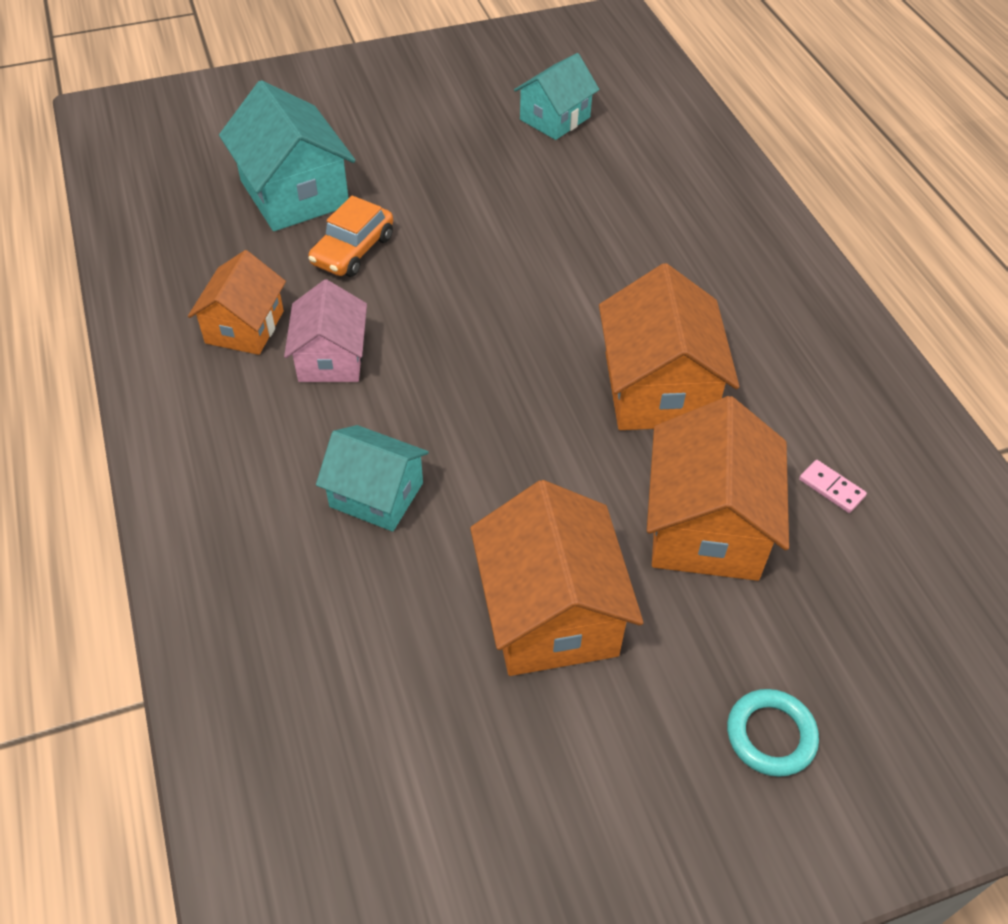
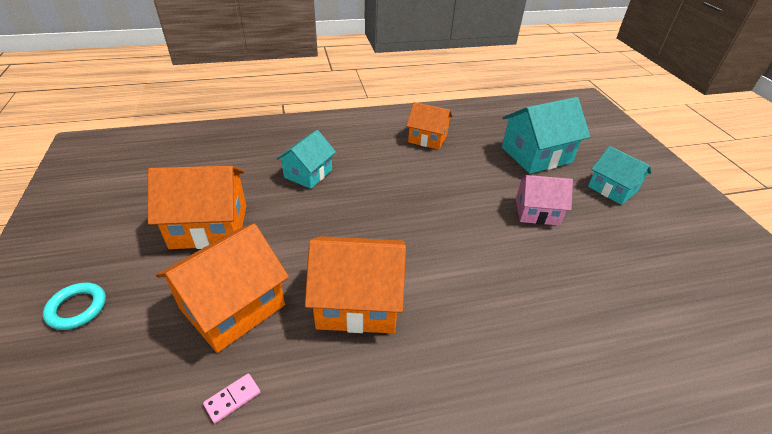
camera: 95 degrees right, 10 degrees down
pink house [284,279,367,382] -> pink house moved to [516,175,573,226]
orange car [308,195,393,277] -> none
turquoise house [514,53,600,140] -> turquoise house moved to [588,146,651,205]
orange house [647,396,789,581] -> orange house turned 60 degrees counterclockwise [156,224,289,353]

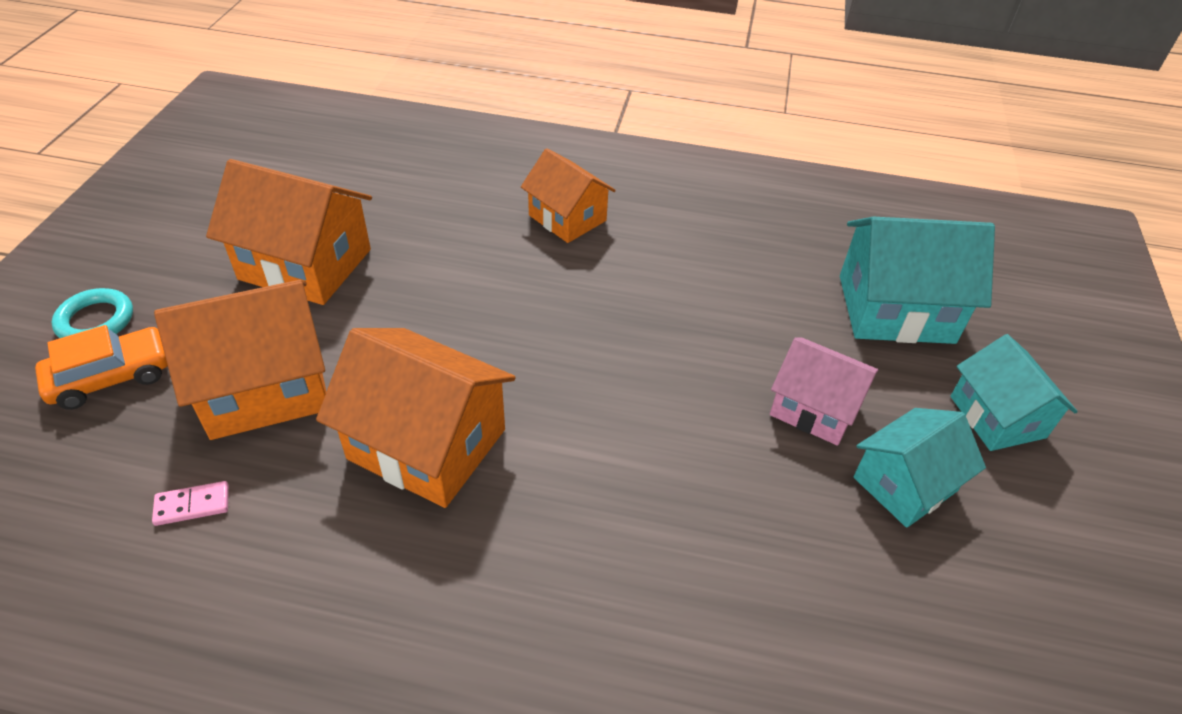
camera: 25 degrees right, 5 degrees up
turquoise house [276,130,336,189] -> turquoise house moved to [853,408,986,528]
orange house [406,102,453,150] -> orange house moved to [521,148,616,243]
none -> orange car [35,325,168,410]

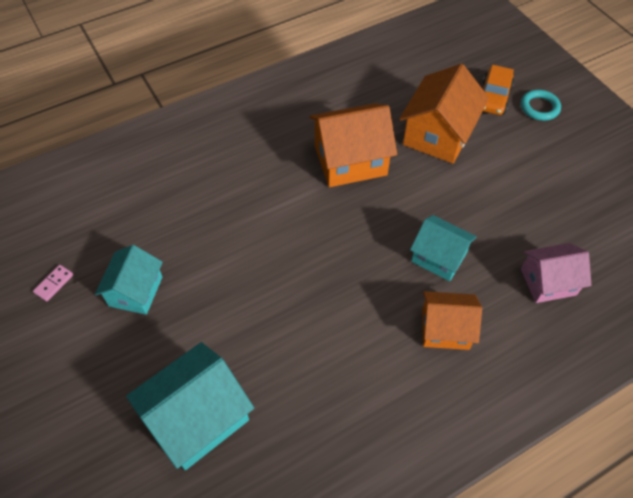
camera: 140 degrees right, 10 degrees up
pink domino [152,481,229,526] -> pink domino moved to [33,265,73,302]
orange house [206,159,372,305] -> none
pink house [770,337,878,446] -> pink house moved to [521,243,592,303]
turquoise house [950,334,1078,451] -> turquoise house moved to [410,215,477,281]

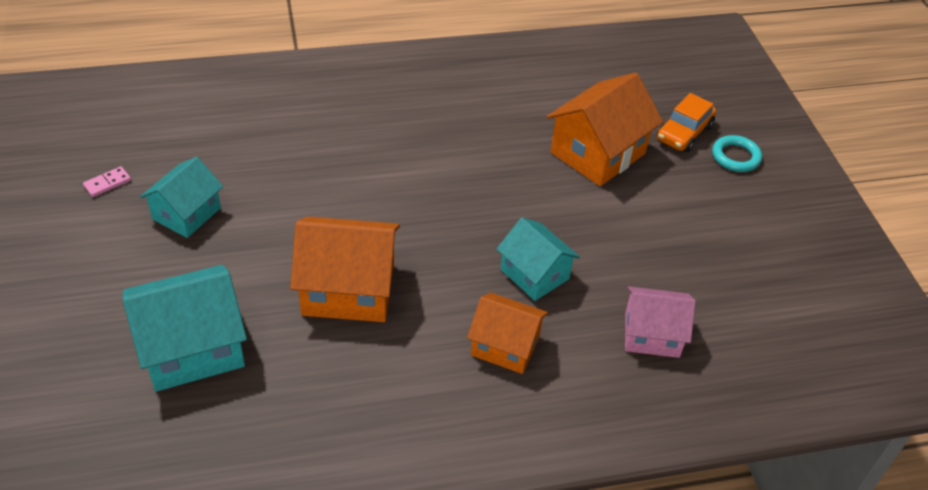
camera: 15 degrees right, 10 degrees down
orange house [309,103,397,187] -> orange house moved to [290,216,400,322]

